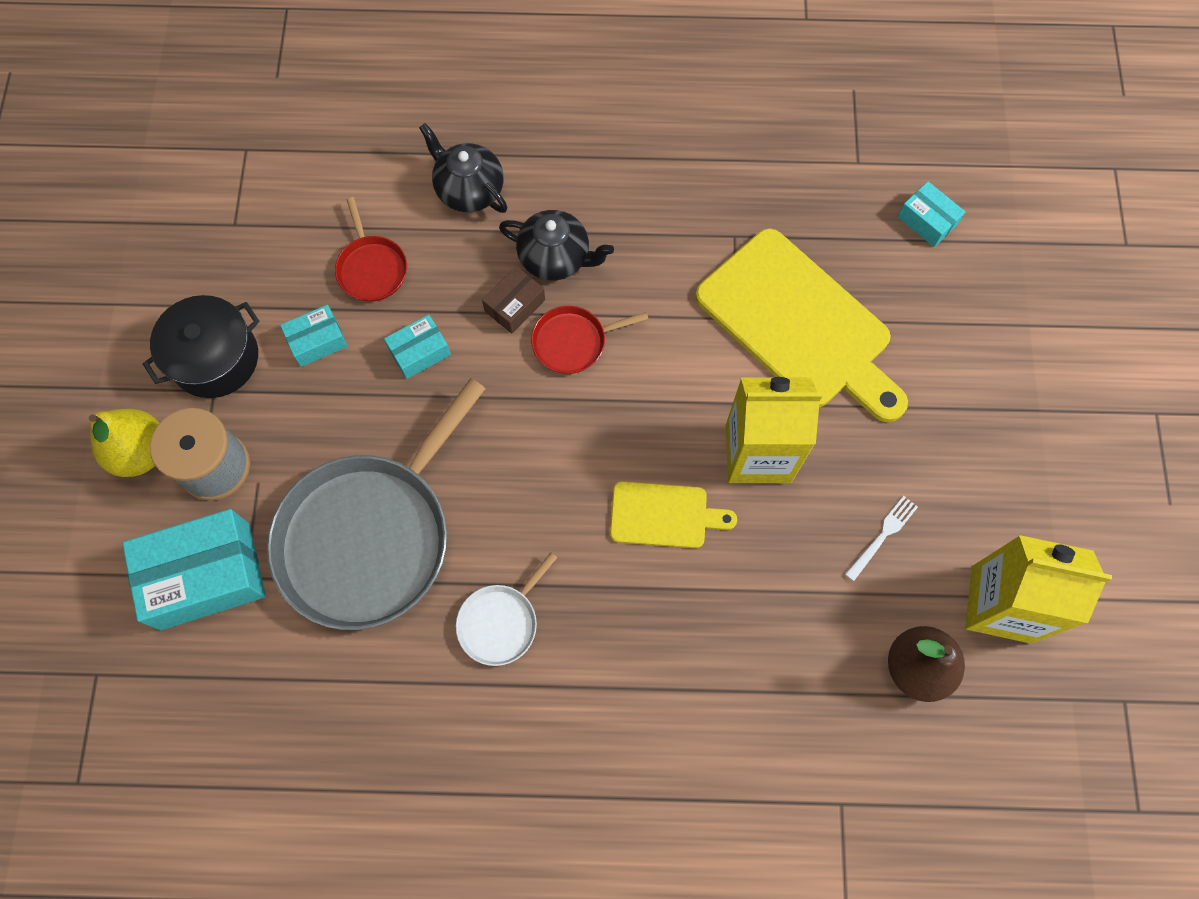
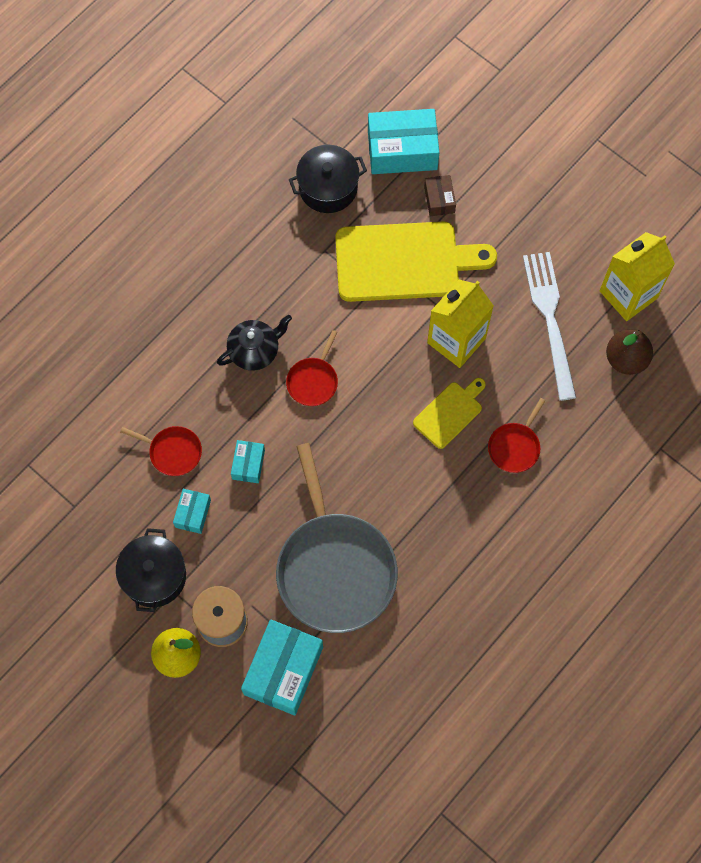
camera: 50 degrees left, 0 degrees up
black teapot [419,123,507,213] -> none
white pan [456,552,557,666] -> none
brown box [482,266,545,334] -> brown box moved to [424,175,456,217]
white fork [845,496,918,581] -> white fork [523,252,576,401], size x2.35
turquoise box [898,181,965,247] -> turquoise box [368,109,440,174], size x1.97
none -> black pot [289,145,367,213]
none -> red pan [488,398,545,473]

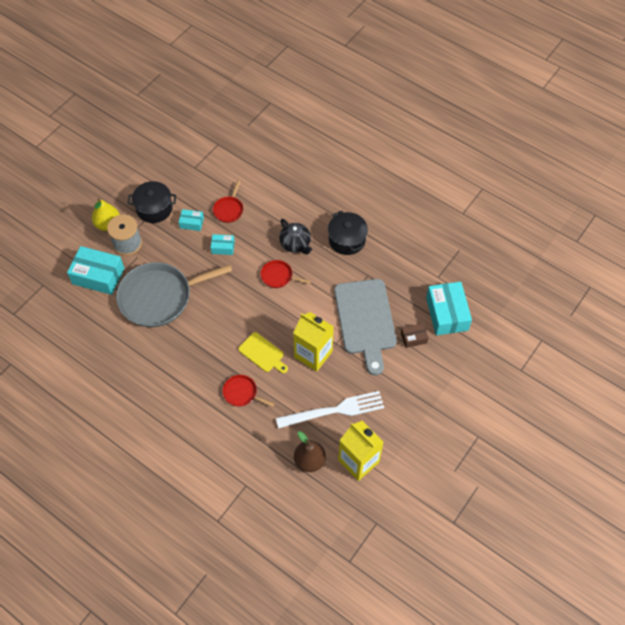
camera: 85 degrees right, 10 degrees down
black pot [289,145,367,213] -> black pot moved to [328,211,368,255]
yellow cutting board [335,222,497,302] -> grey cutting board [334,279,397,375]

